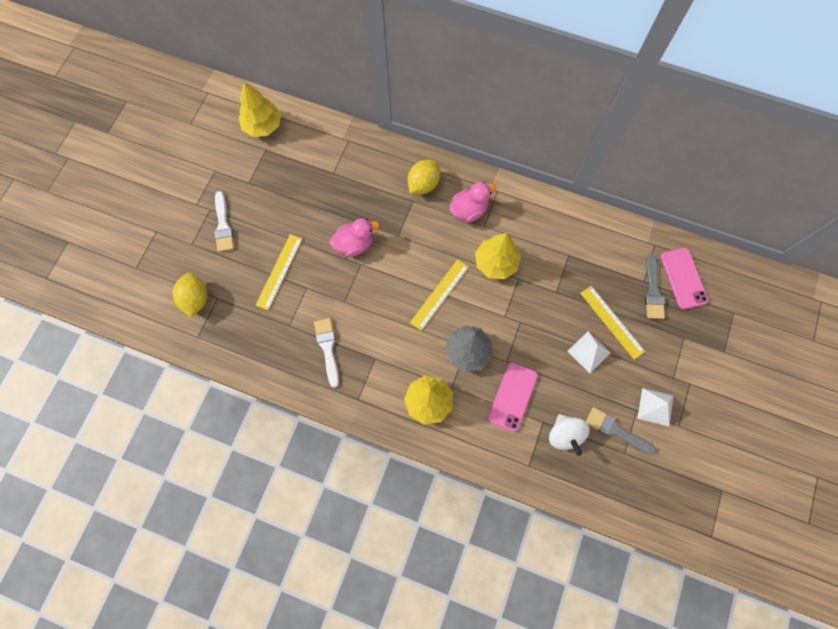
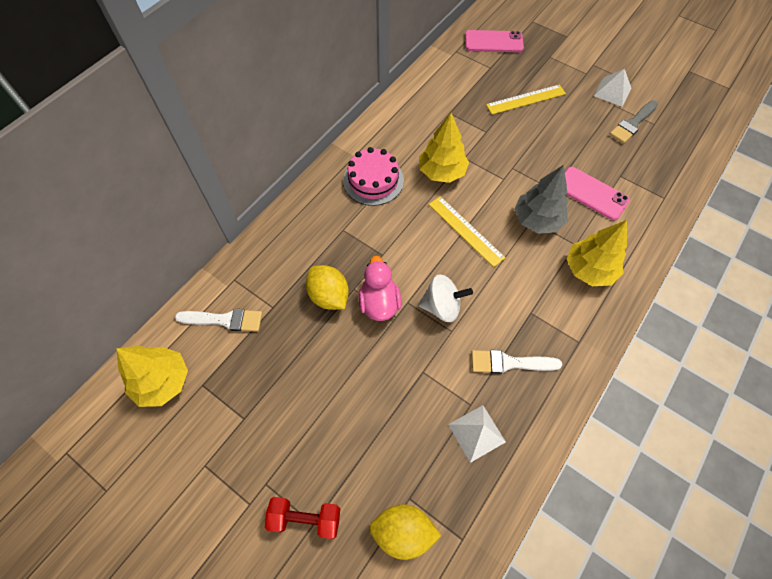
camera: 75 degrees left, 10 degrees down
white brush [214,191,234,252] -> white brush moved to [175,309,262,332]
yellow ruler [256,234,302,310] -> none
yellow lemon [408,160,440,194] -> yellow lemon moved to [306,265,349,310]
pink duck [449,182,496,223] -> pink cake [343,147,404,206]
white spinning top [549,414,590,456] -> white spinning top moved to [418,274,473,322]
white pyramid [567,331,611,373] -> white pyramid moved to [448,405,506,463]
grey brush [645,254,665,319] -> none
none -> red dumbbell [265,497,340,539]

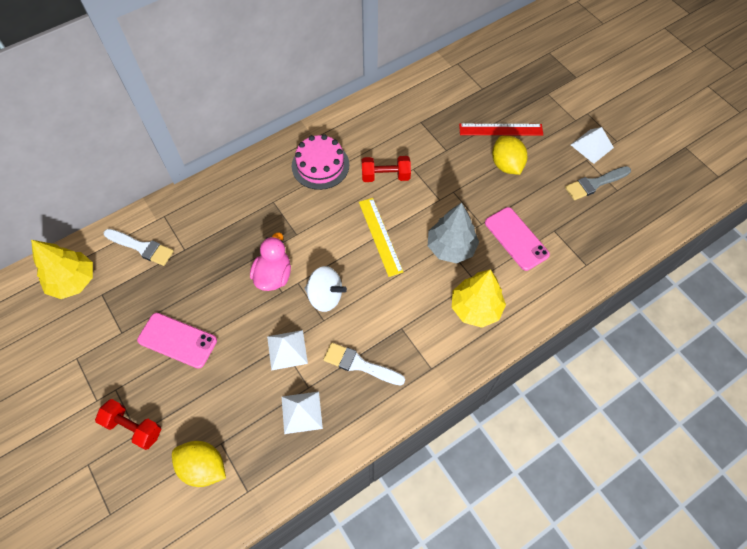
camera: 20 degrees right, 0 degrees up
yellow lemon [306,265,349,310] -> yellow lemon moved to [492,136,527,175]
yellow tree [419,113,469,183] -> red dumbbell [362,156,411,182]
pink phone [465,30,524,52] -> pink phone moved to [137,313,217,369]
yellow ruler [486,84,566,115] -> red ruler [459,124,543,136]
none -> white pyramid [267,330,308,371]

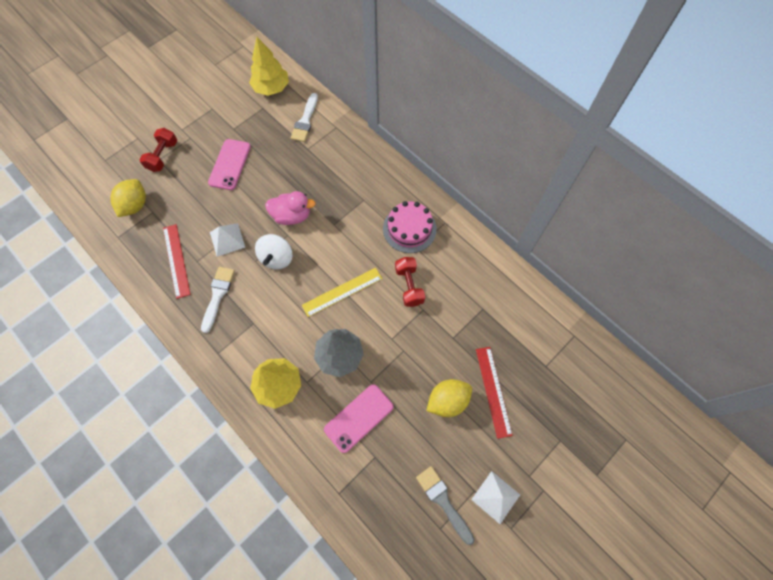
camera: 80 degrees right, 5 degrees up
white pyramid [282,392,323,434] -> red ruler [163,224,191,299]

